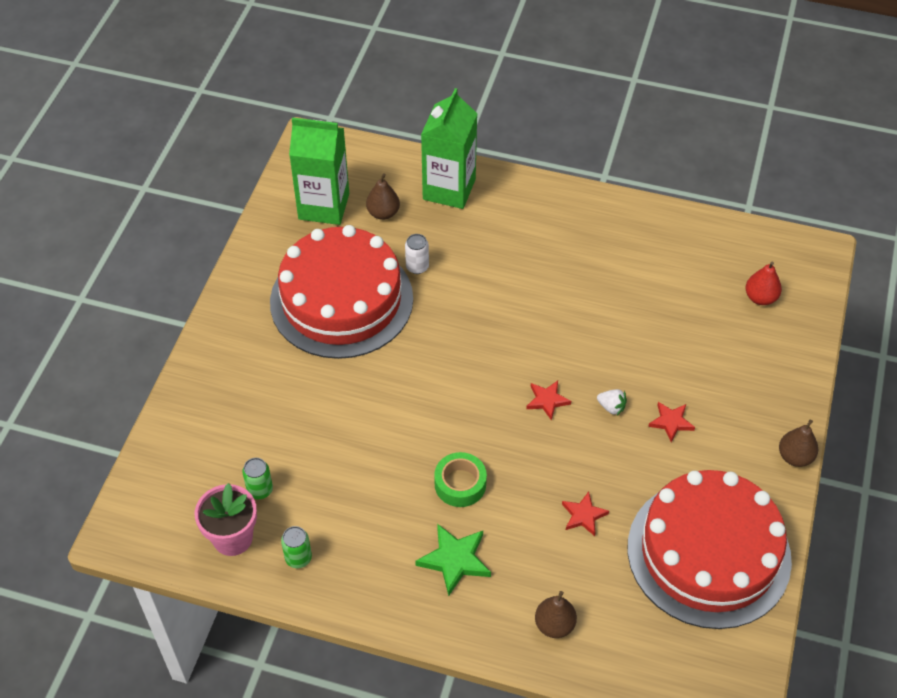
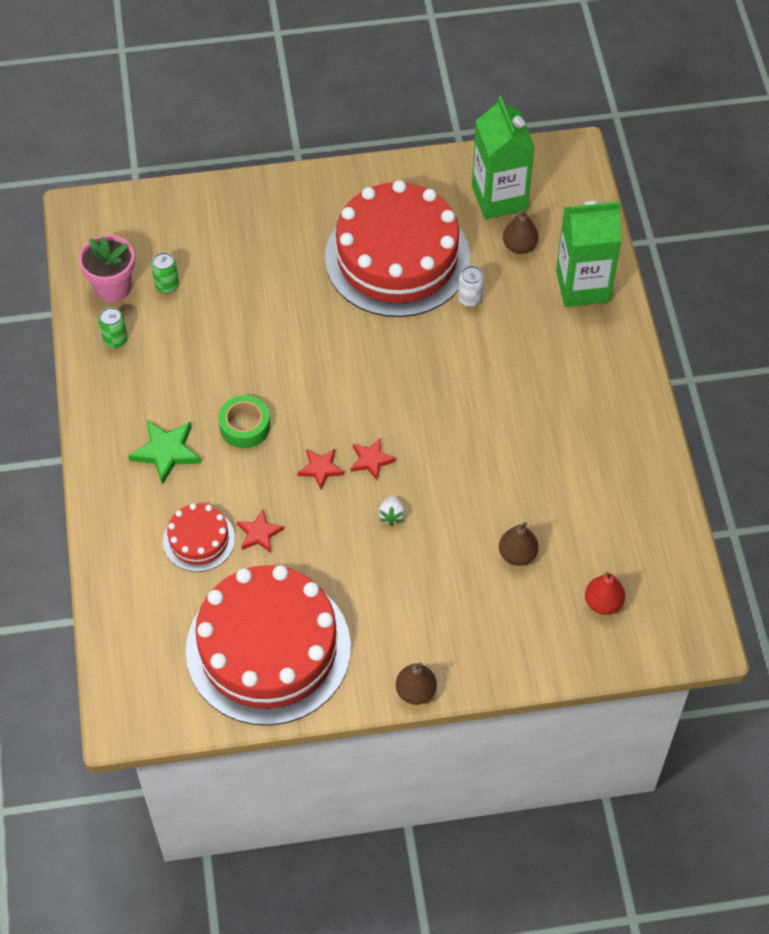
camera: 65 degrees right, 5 degrees up
brown pear [535,591,577,638] -> brown pear moved to [499,522,539,566]
red star [648,402,695,442] -> red star moved to [297,449,344,489]
none -> red cake [163,503,235,572]

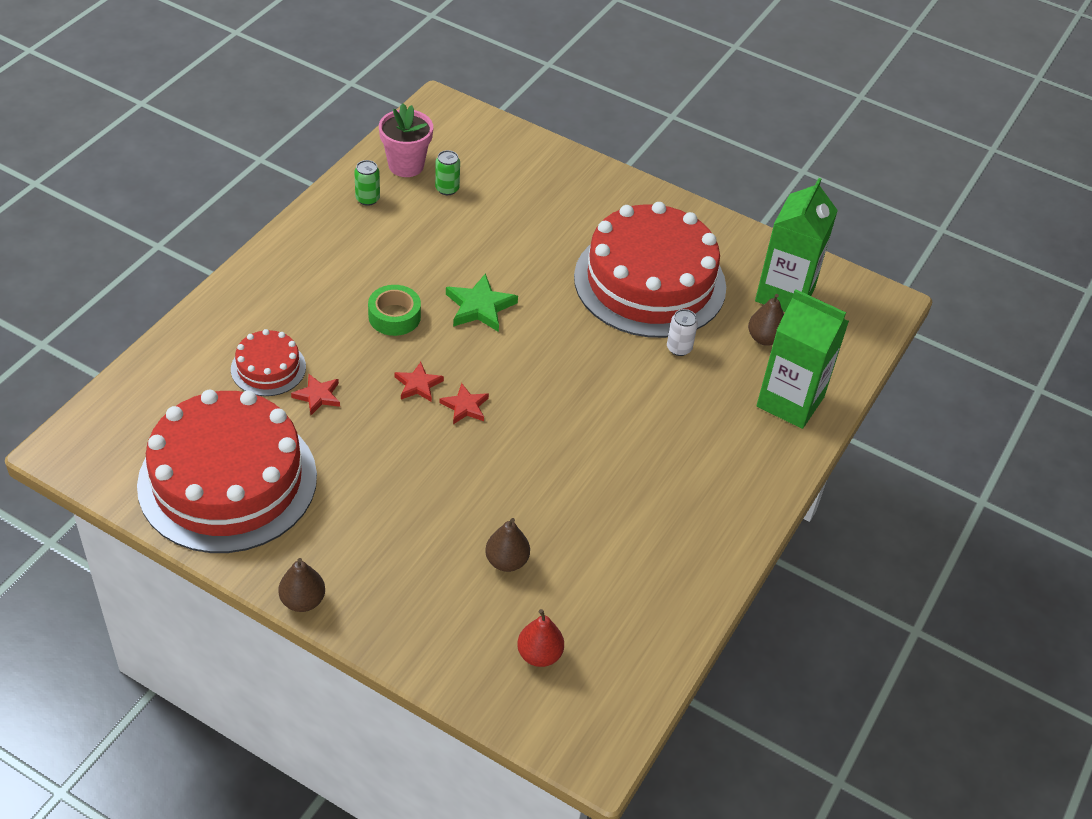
camera: 35 degrees right, 10 degrees down
green star [128,421,201,485] -> green star moved to [446,273,518,332]
white strawberry [378,495,405,526] -> none

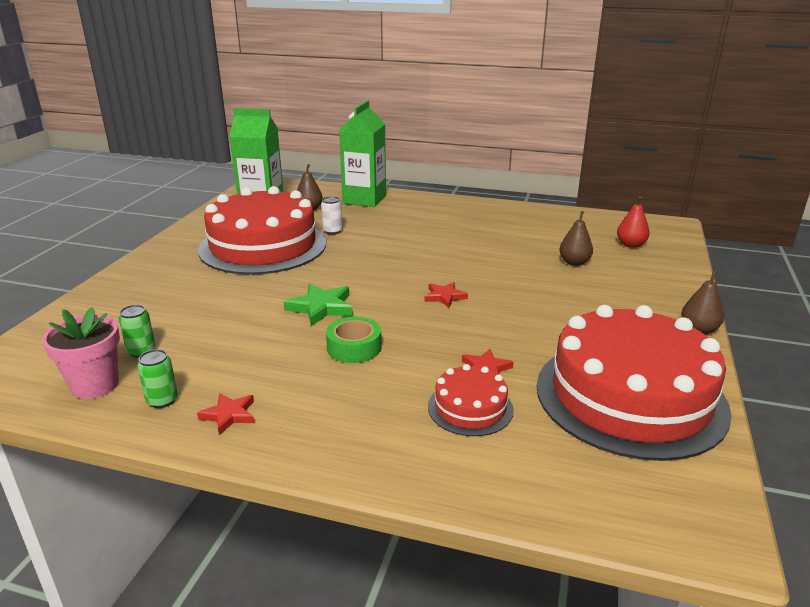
camera: 100 degrees left, 20 degrees down
red star [395,362,444,402] -> red star moved to [197,393,255,435]

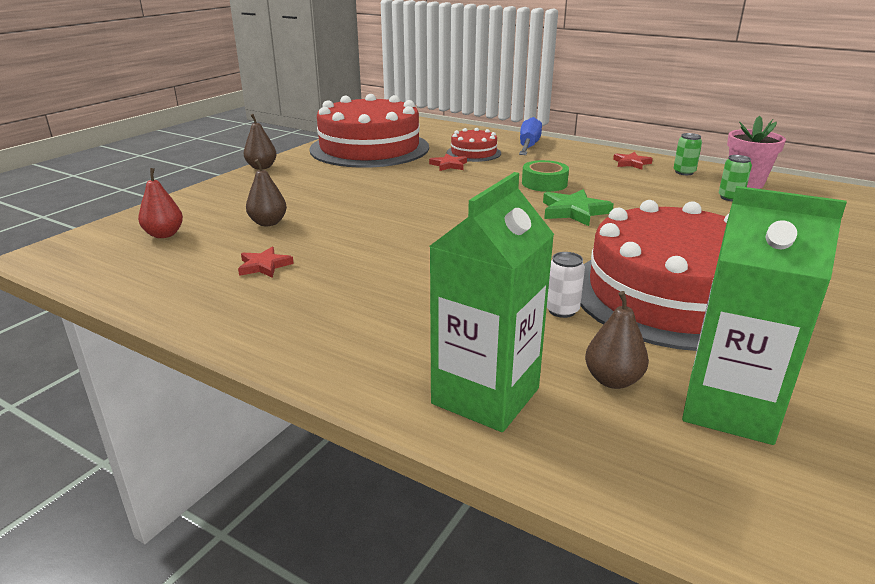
camera: 165 degrees left, 0 degrees up
red star [424,282,468,308] -> red star moved to [238,246,294,278]
none -> blue screwdriver [519,117,542,155]

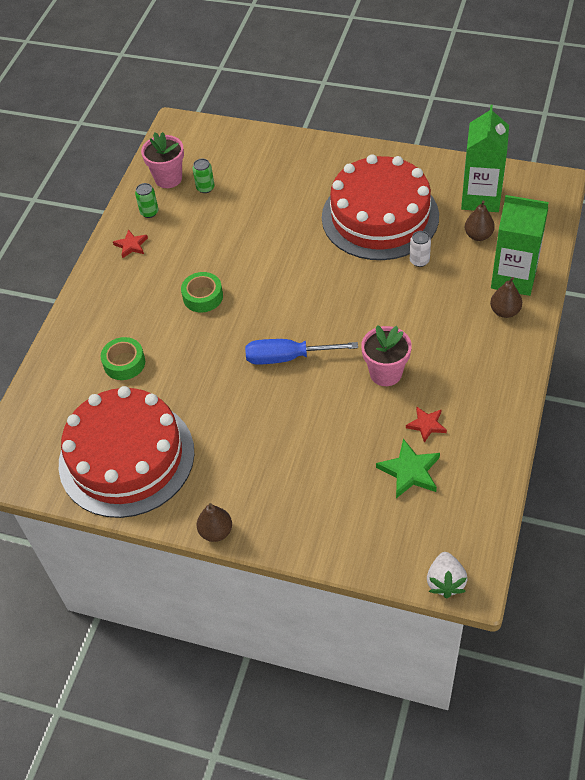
camera: 100 degrees left, 25 degrees up
red pear [138,168,183,238] -> none
brown pear [246,159,287,226] -> brown pear moved to [490,277,522,318]
red star [429,153,467,171] -> none
red cake [447,128,501,162] -> green tape [100,337,145,380]
blue screwdriver [519,117,542,155] -> blue screwdriver moved to [245,339,358,365]
green star [543,189,614,226] -> green star moved to [376,439,440,498]
none -> pink flower pot [361,325,412,386]
none -> white strawberry [427,552,468,598]

